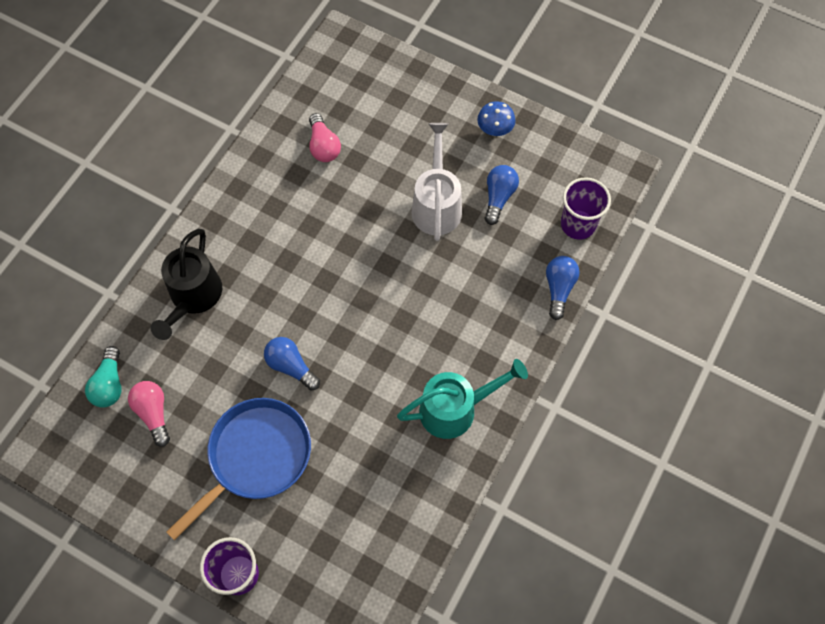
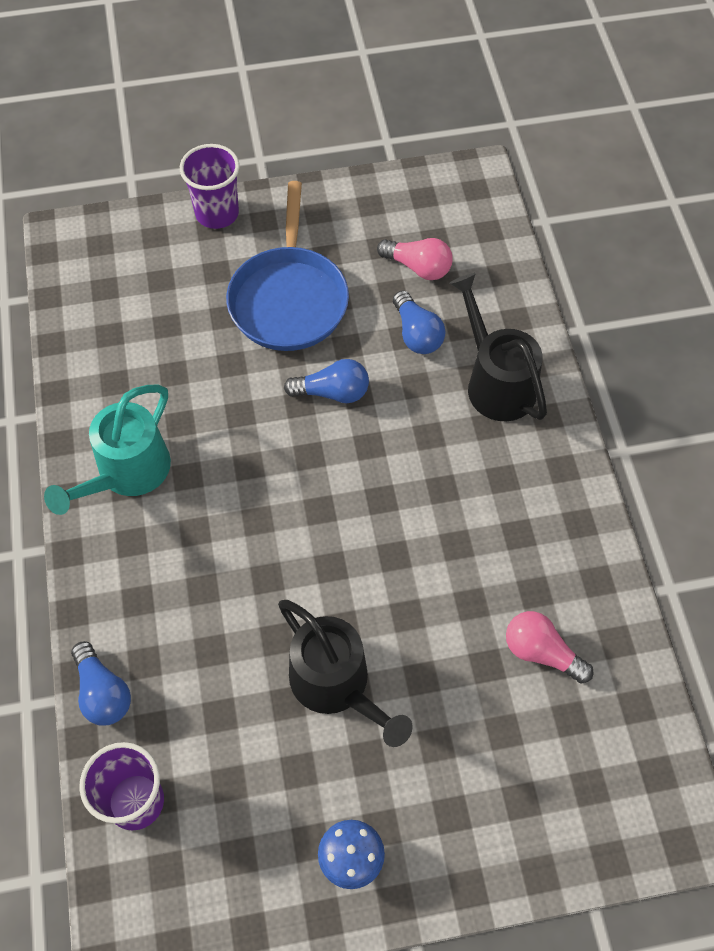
camera: 140 degrees right, 5 degrees down
turquoise light bulb [85,346,122,408] -> none
white watering can [411,123,462,241] -> black watering can [278,600,413,747]
blue light bulb [485,165,519,225] -> blue light bulb moved to [393,290,446,354]

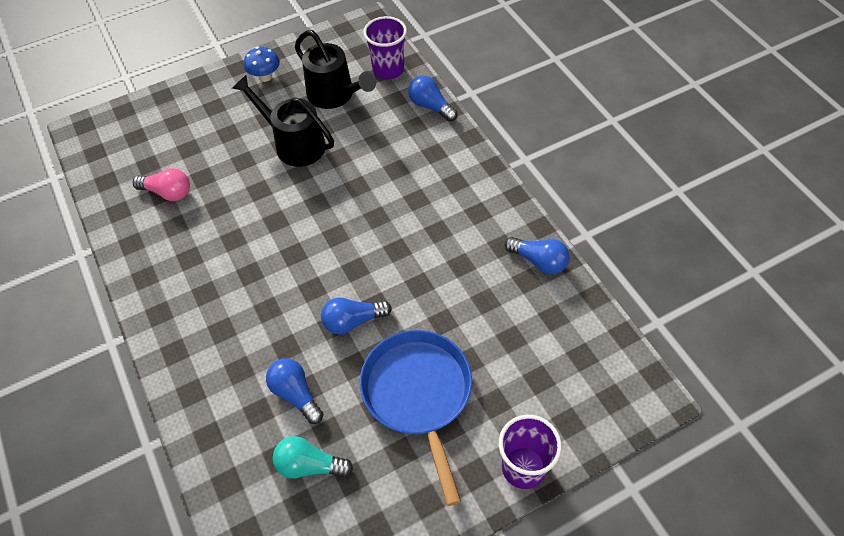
camera: 165 degrees right, 5 degrees down
turquoise watering can [44,385,171,515] -> none
pink light bulb [377,238,453,280] -> turquoise light bulb [273,436,353,479]
black watering can [449,273,547,421] -> black watering can moved to [295,30,376,109]
none -> blue light bulb [505,237,570,275]

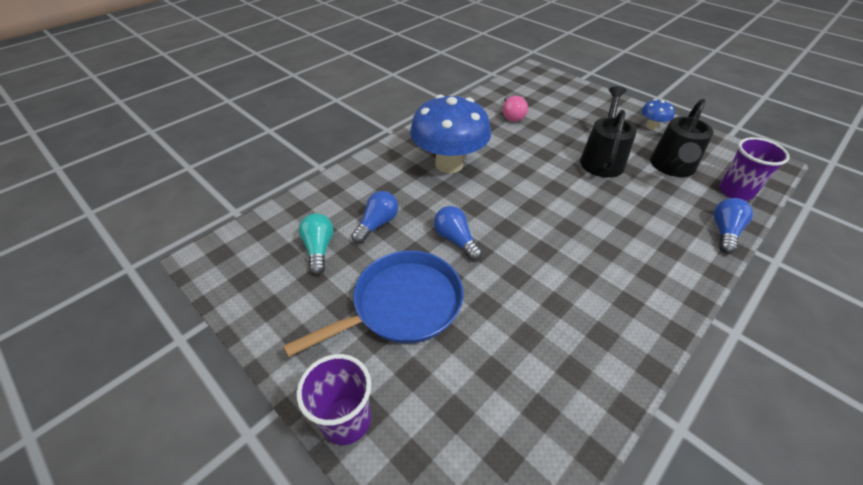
camera: 70 degrees right, 10 degrees down
blue light bulb [505,237,570,275] -> none
none -> blue mushroom [410,94,491,173]

